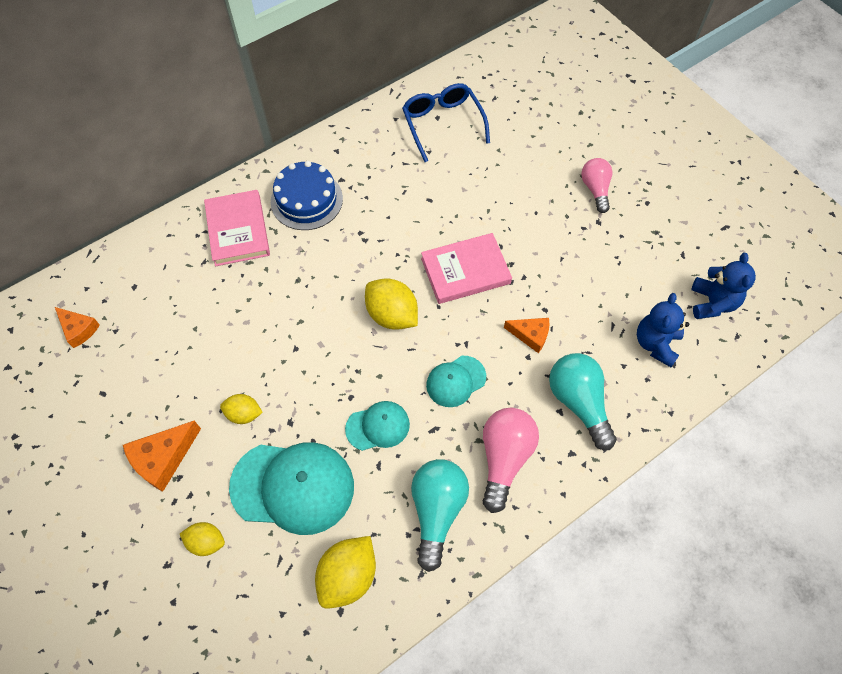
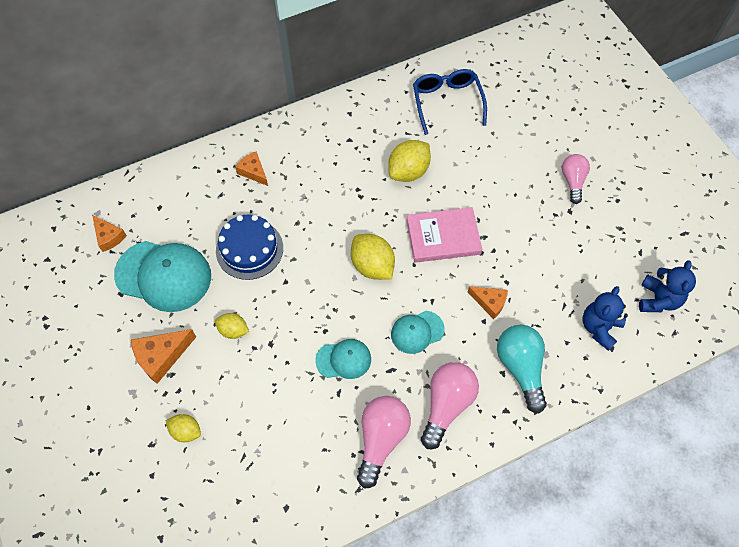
camera: 10 degrees right, 0 degrees up
pink book [204,190,270,266] -> orange cheese [235,152,268,186]
turquoise cap [229,442,354,535] -> turquoise cap moved to [114,241,211,312]
blue cake [271,161,343,230] -> blue cake moved to [216,214,283,280]
yellow lemon [315,536,376,609] -> yellow lemon moved to [388,140,431,182]
turquoise light bulb [411,459,469,572] -> pink light bulb [357,396,411,488]

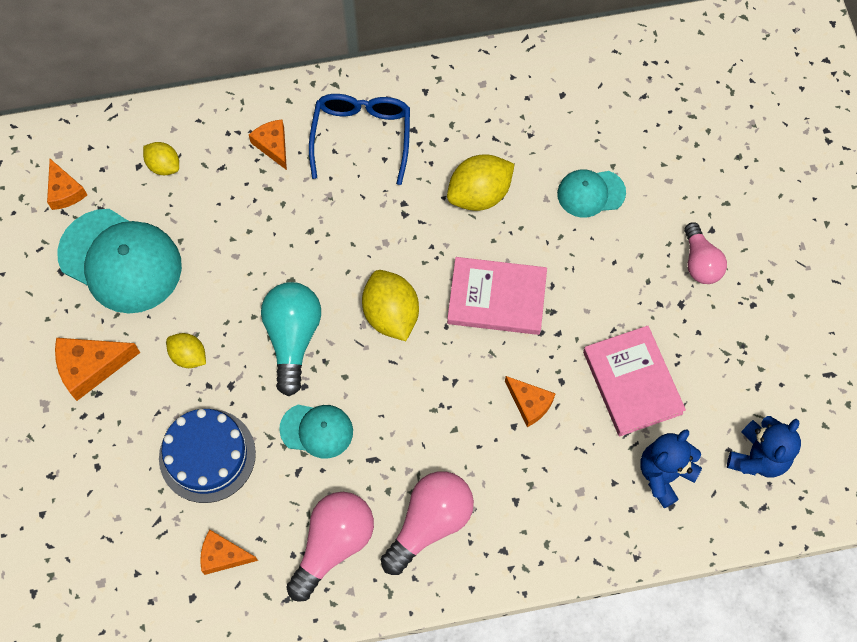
camera: 15 degrees right, 5 degrees up
yellow lemon [166,414,201,442] -> yellow lemon moved to [143,142,179,175]
blue cake [216,214,283,280] -> blue cake moved to [159,409,256,503]
turquoise cap [391,311,445,354] -> turquoise cap moved to [557,169,626,218]
blue glasses [413,69,487,135] -> blue glasses moved to [309,94,410,185]
turquoise light bulb [497,325,547,413] -> turquoise light bulb moved to [261,282,321,396]
pink light bulb [562,154,590,204] -> pink light bulb turned 150 degrees clockwise [684,222,727,284]
none -> orange cheese [200,530,258,575]
none -> pink book [583,326,686,437]

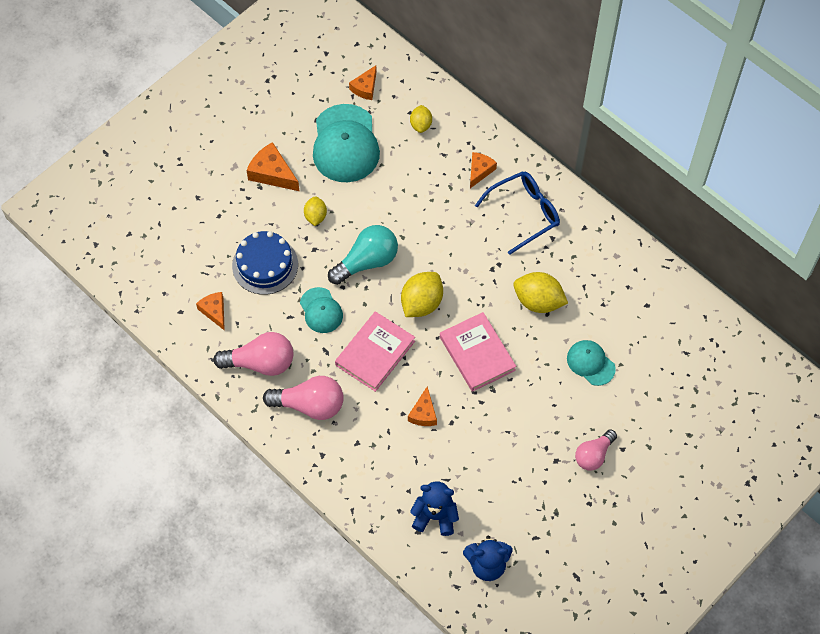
camera: 55 degrees right, 5 degrees down
pink book [583,326,686,437] -> pink book moved to [335,311,415,392]

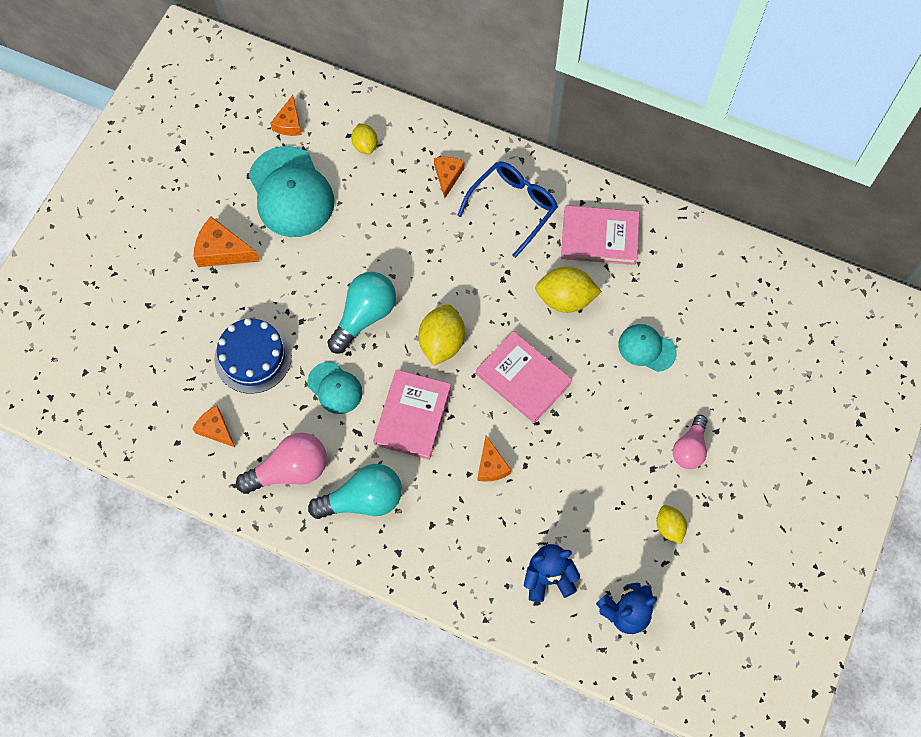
camera: 20 degrees left, 5 degrees up
pink light bulb [263,376,344,420] -> turquoise light bulb [308,464,402,519]
yellow lemon [304,196,327,226] -> yellow lemon moved to [657,505,687,544]
none -> pink book [561,205,639,265]

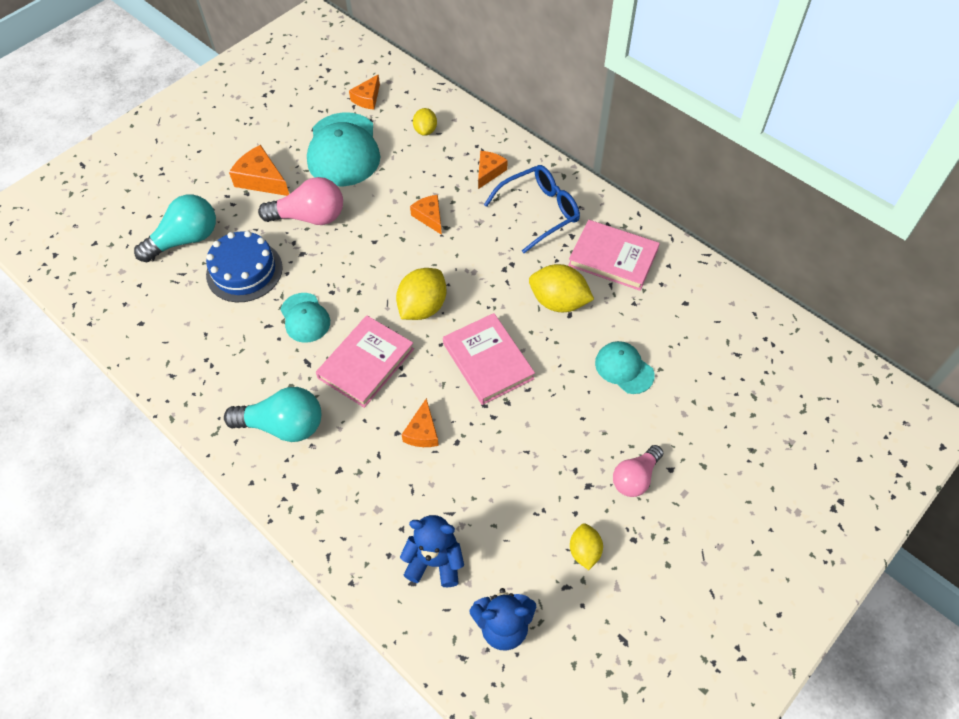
camera: 20 degrees right, 10 degrees down
orange cheese [193,405,235,447] -> orange cheese moved to [410,195,442,235]
pink light bulb [236,433,327,494] -> pink light bulb moved to [258,177,343,225]
turquoise light bulb [327,272,396,354] -> turquoise light bulb moved to [134,194,216,262]

